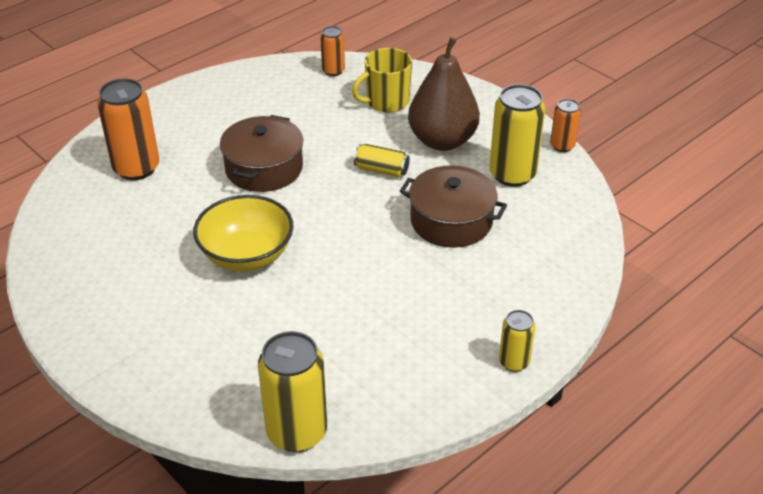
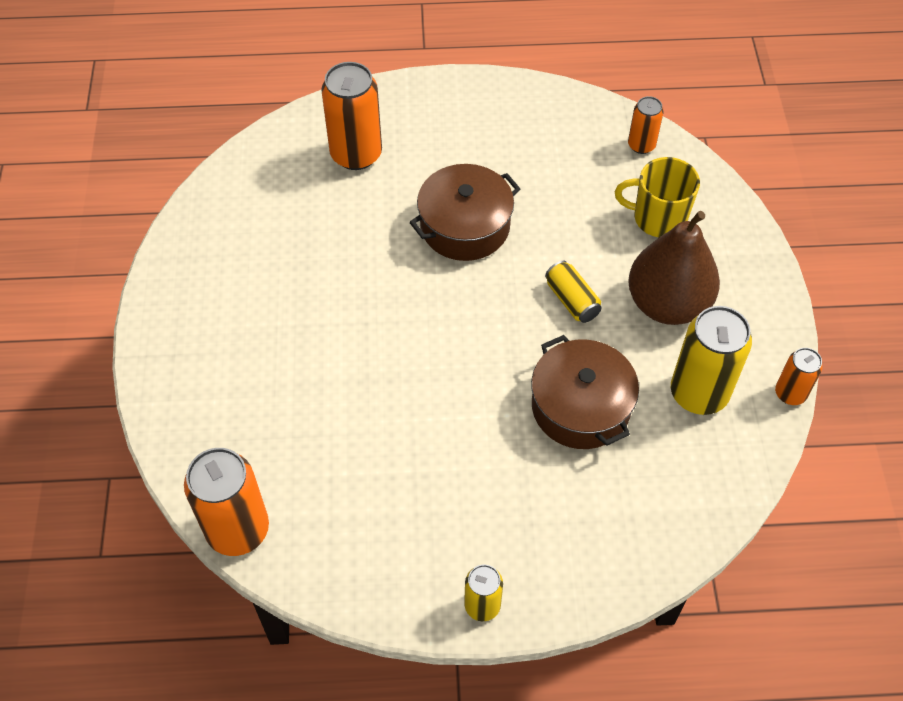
camera: 40 degrees right, 15 degrees up
yellow bowl [193,195,294,271] -> none
yellow can [258,331,327,452] -> orange can [184,448,269,556]

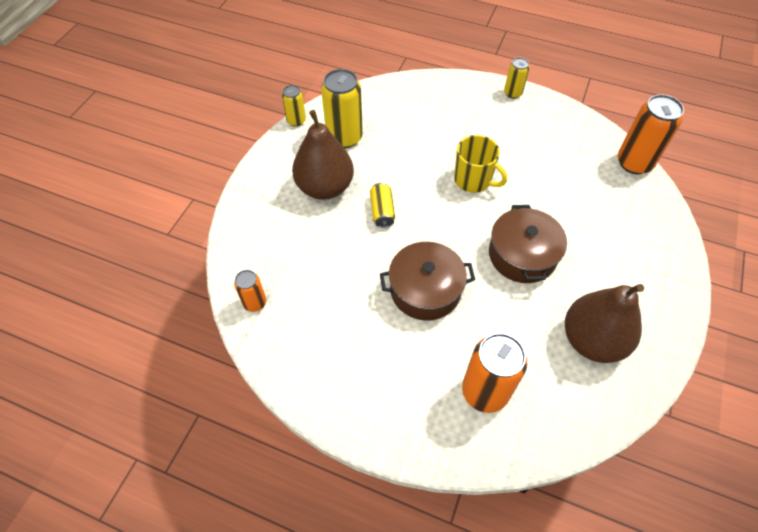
camera: 155 degrees left, 0 degrees up
brown pot [531,335,639,449] -> brown pot moved to [489,205,567,283]
yellow mug [615,157,700,237] -> yellow mug moved to [454,135,507,193]
orange can [775,348,823,405] -> yellow can [282,85,306,127]
none -> brown pear [565,284,644,363]

